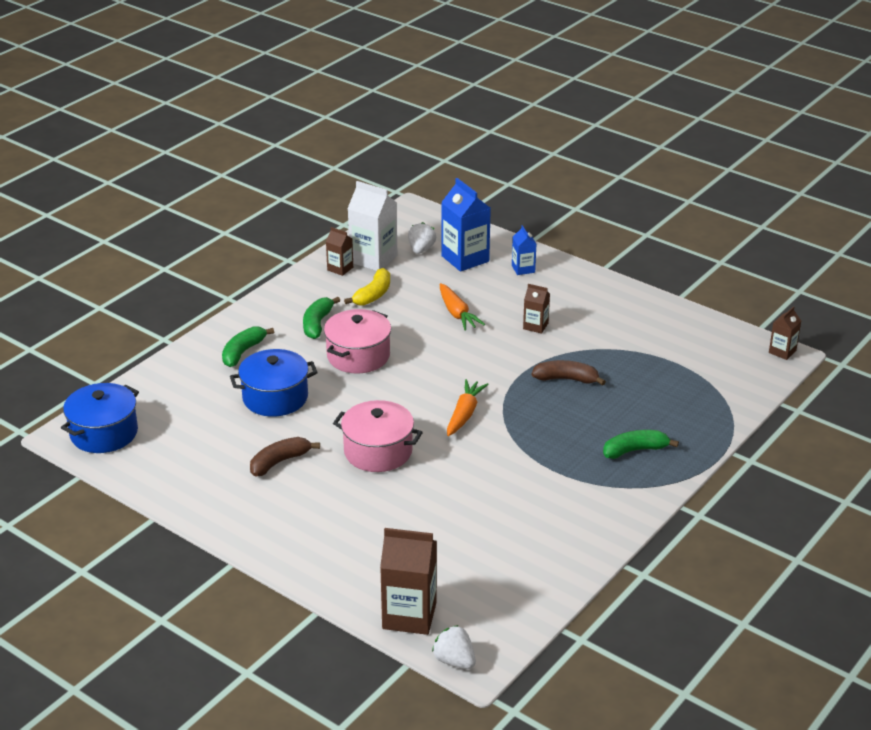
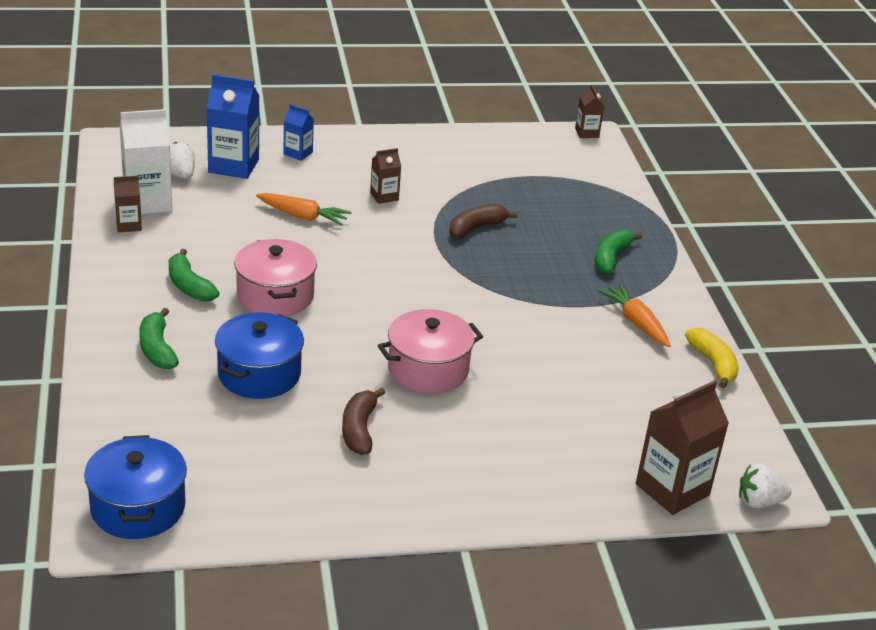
camera: 50 degrees left, 0 degrees up
yellow banana [344,268,390,306] -> yellow banana moved to [685,327,739,388]
orange carrot [447,379,489,436] -> orange carrot moved to [598,284,671,347]

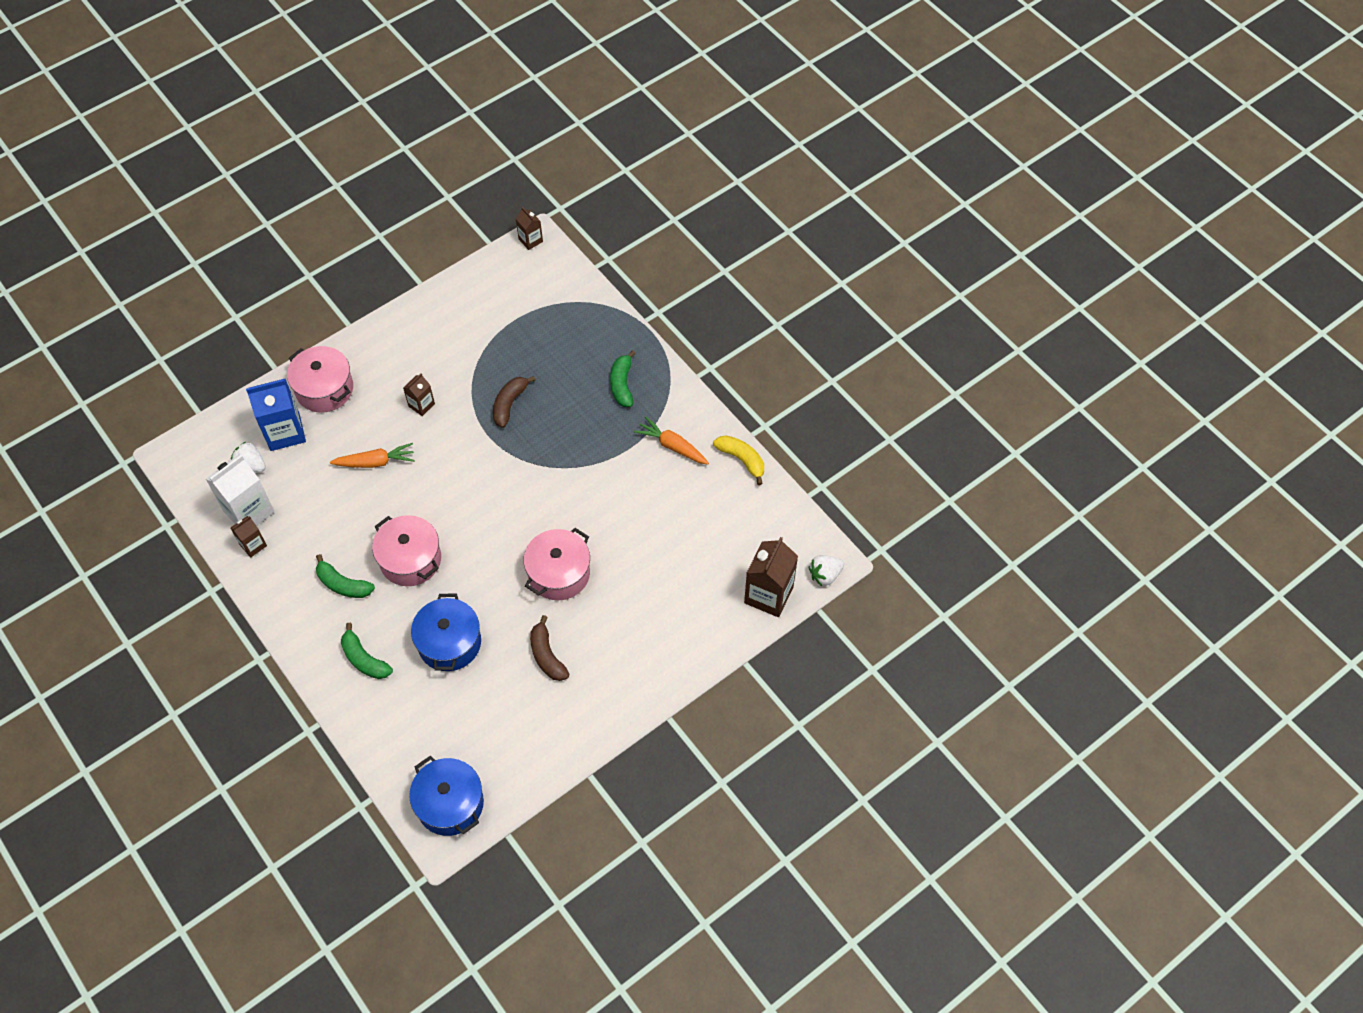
camera: 25 degrees left, 25 degrees up
blue carton [283,104,314,161] -> pink pot [287,346,353,413]

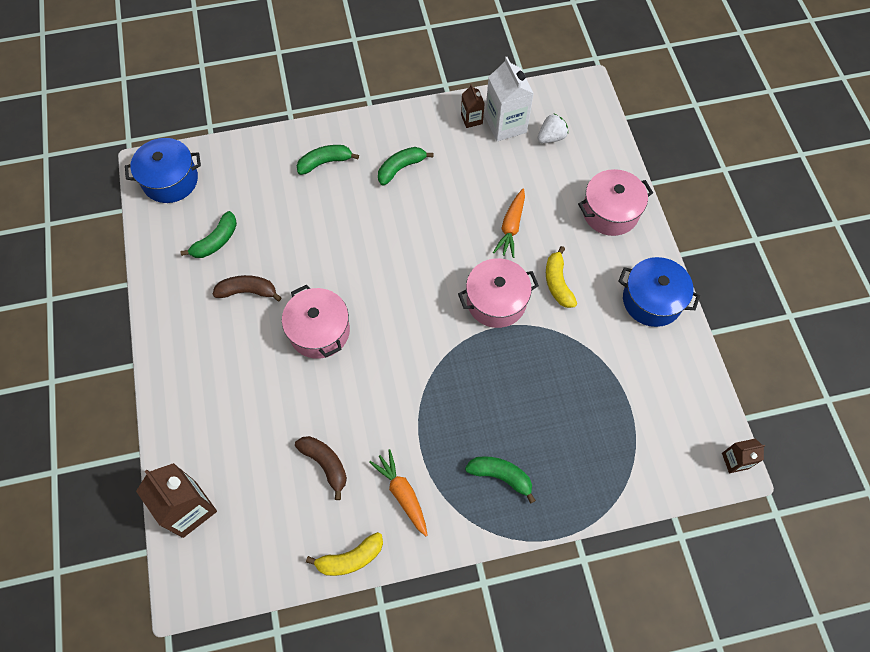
camera: 115 degrees right, 5 degrees up
blue carton [246,379,306,451] -> none
pink pot [372,515,441,586] -> pink pot moved to [458,258,539,328]
brown carton [403,373,435,416] -> yellow banana [546,246,577,308]
blue pot [411,593,481,671] -> blue pot moved to [618,257,700,327]
brown banana [493,376,536,428] -> brown banana moved to [295,436,347,500]
orange carrot [634,416,709,464] -> orange carrot turned 90 degrees counterclockwise [369,449,428,536]
white strawberry [809,555,844,586] -> none
none -> green banana [180,211,237,258]

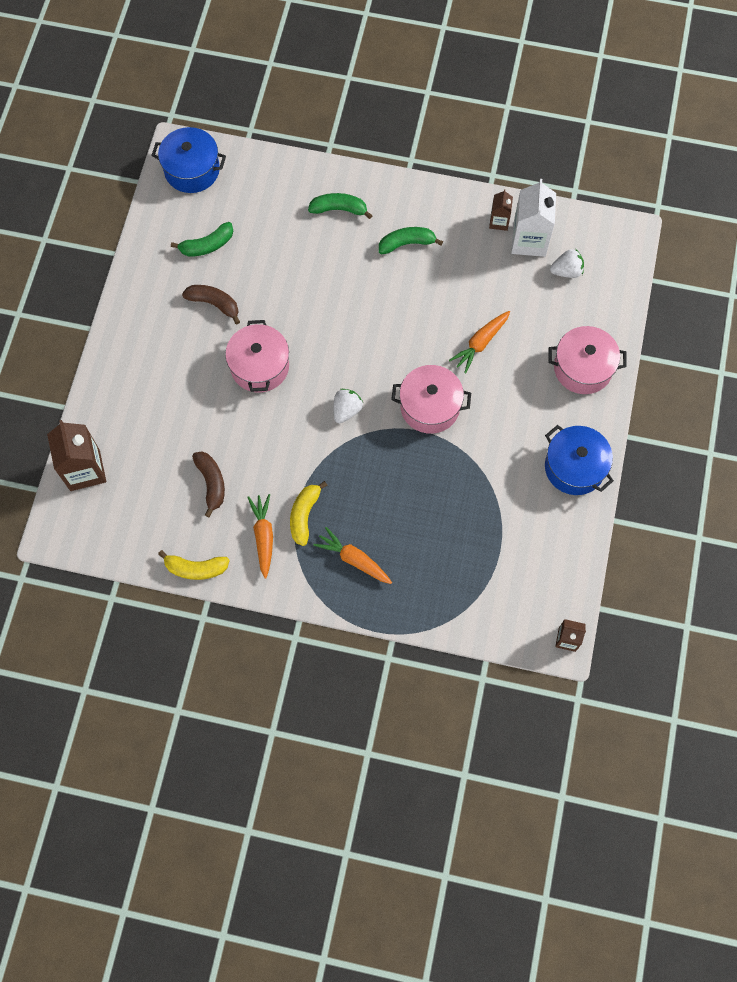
camera: 25 degrees right, 5 degrees up
green banana [465,456,536,504] -> orange carrot [313,527,392,584]
yellow banana [546,246,577,308] -> yellow banana moved to [290,481,327,546]
none -> white strawberry [334,389,363,423]

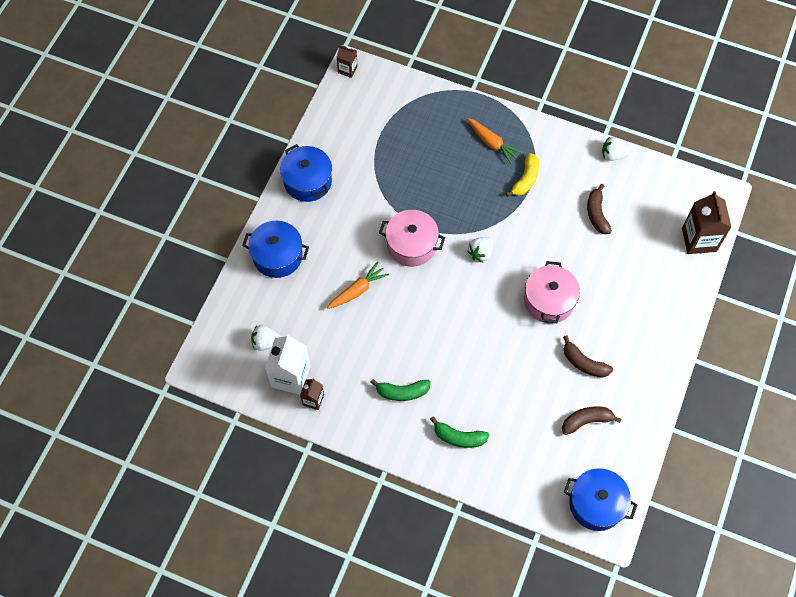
camera: 170 degrees left, 5 degrees down
yellow banana [158,550,230,580] -> white strawberry [602,137,630,161]
green banana [171,222,233,257] -> brown banana [562,406,621,435]
orange carrot [247,494,273,579] -> none
pink pot [548,326,627,394] -> blue pot [242,221,309,278]

